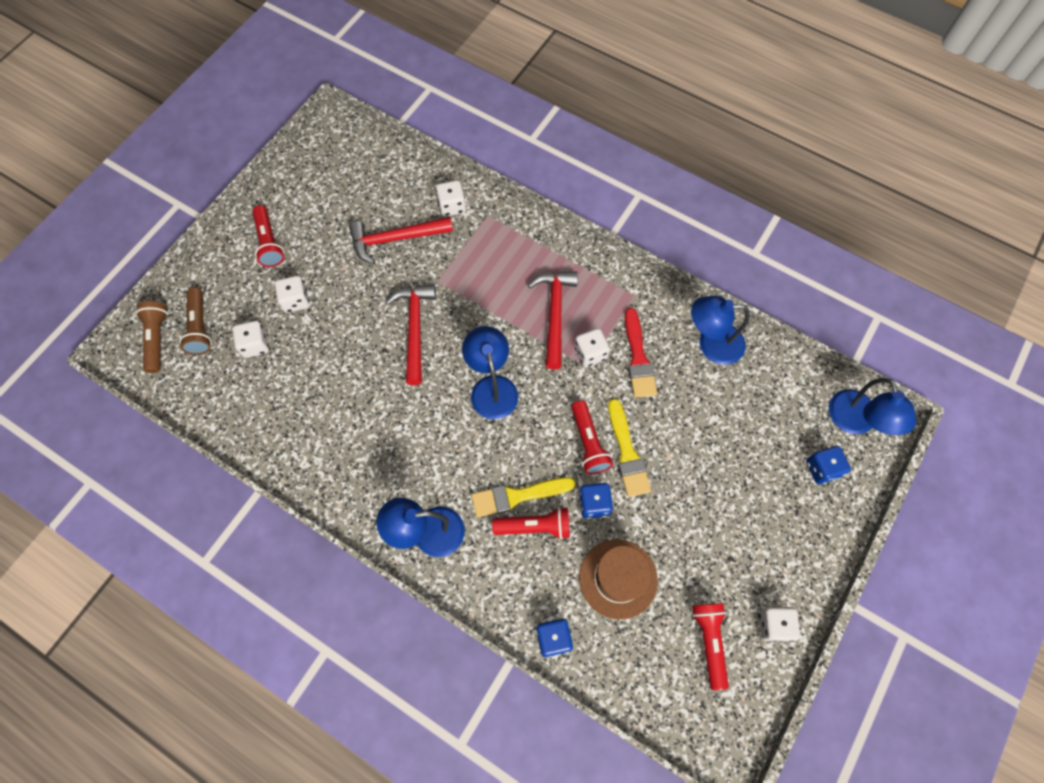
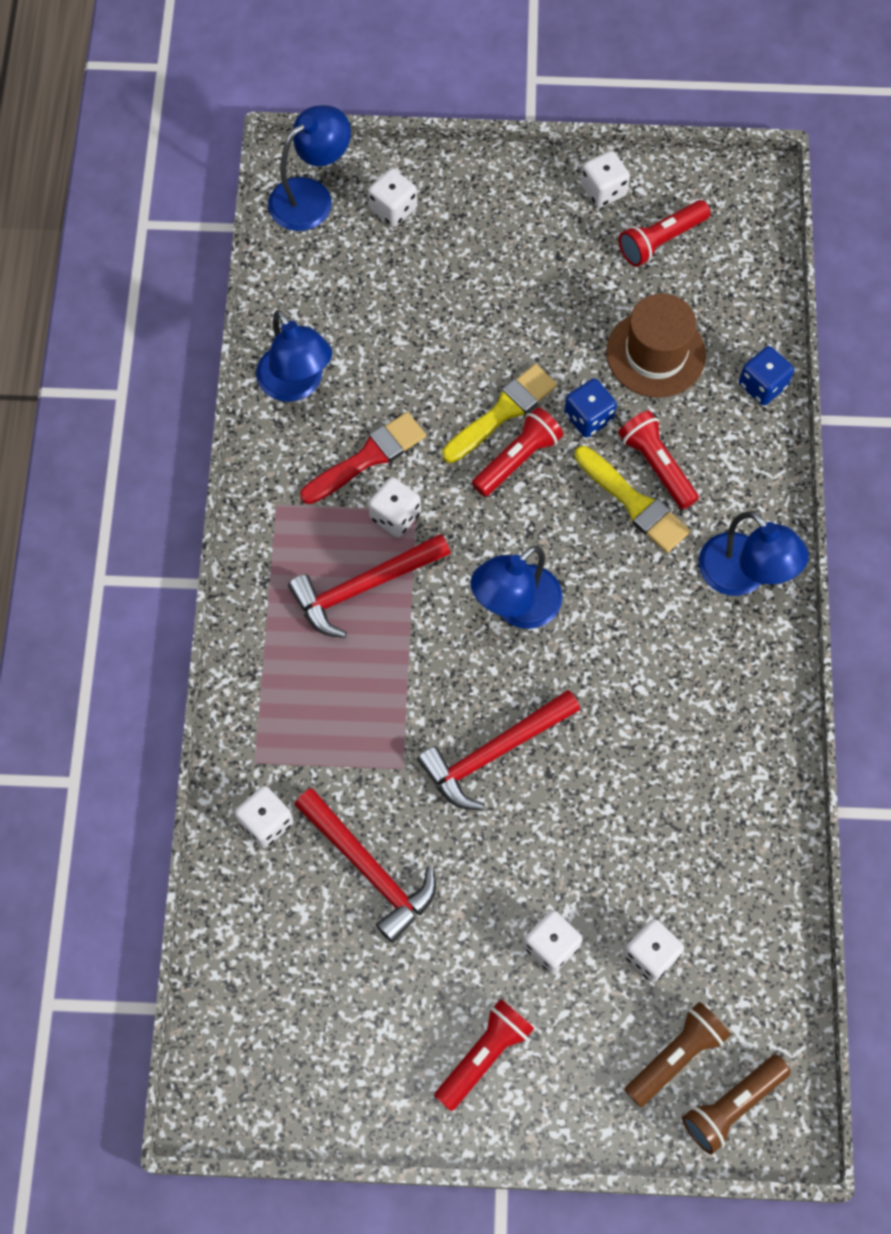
camera: 120 degrees left, 0 degrees up
blue dice [806,446,851,484] -> white dice [368,169,417,227]

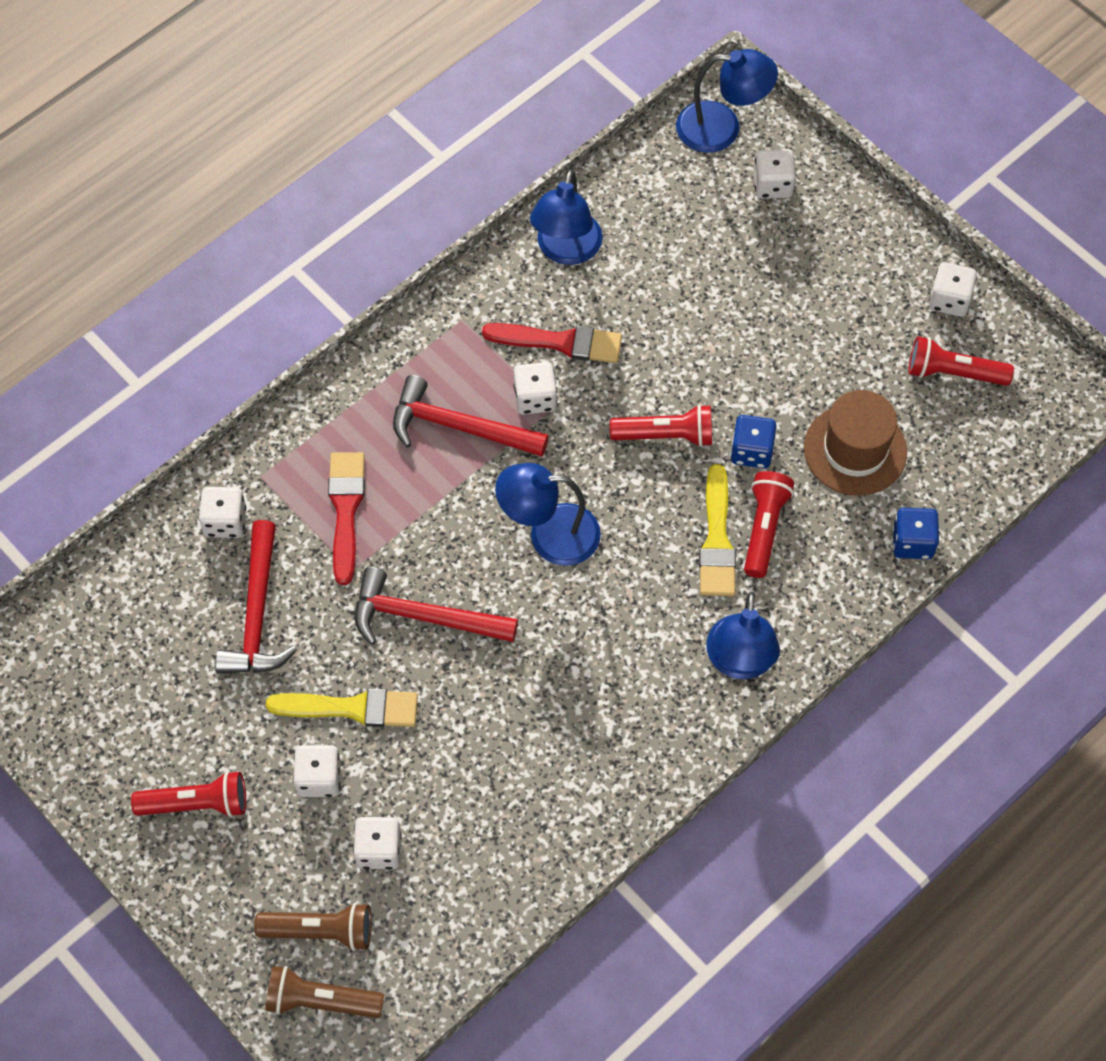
camera: 45 degrees right, 5 degrees down
yellow brush [442,364,557,463] -> yellow brush moved to [266,689,418,727]
none -> red brush [328,452,365,585]

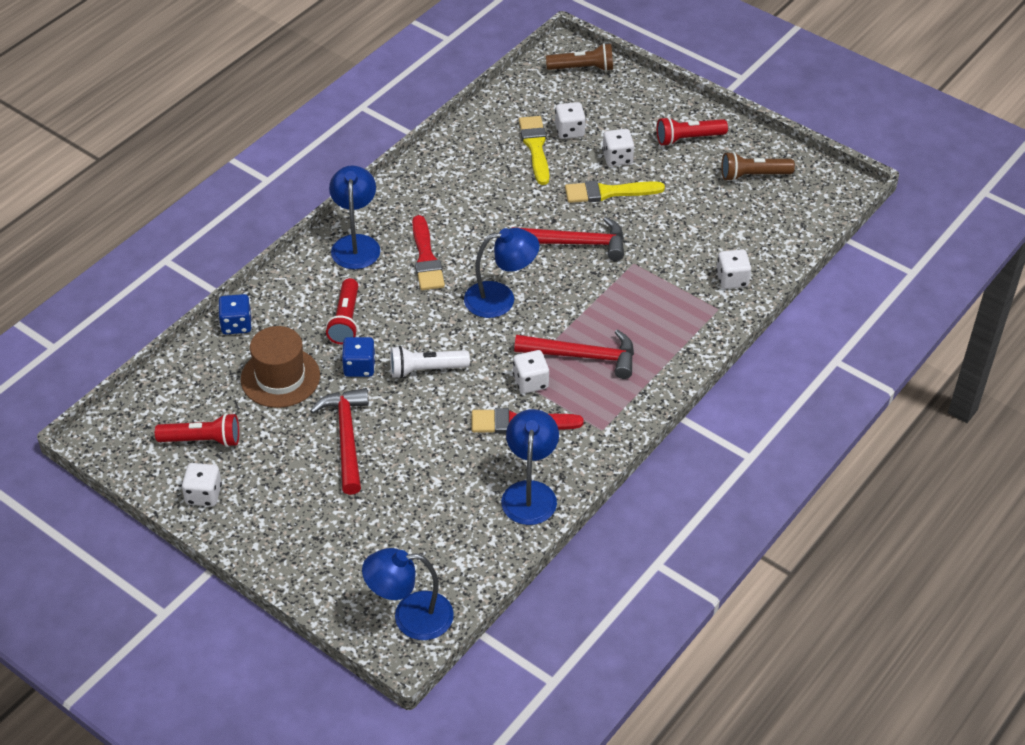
camera: 170 degrees right, 15 degrees down
red hammer [215,520,297,674] -> red hammer moved to [310,388,369,495]
brown flashlight [254,903,372,951] -> brown flashlight moved to [721,152,795,181]
red brush [328,452,365,585] -> red brush moved to [412,215,445,290]
red flashlight [610,404,712,447] -> white flashlight [390,346,470,378]
yellow brush [699,464,736,596] -> yellow brush moved to [519,116,549,185]
white dice [754,149,796,199] -> none

